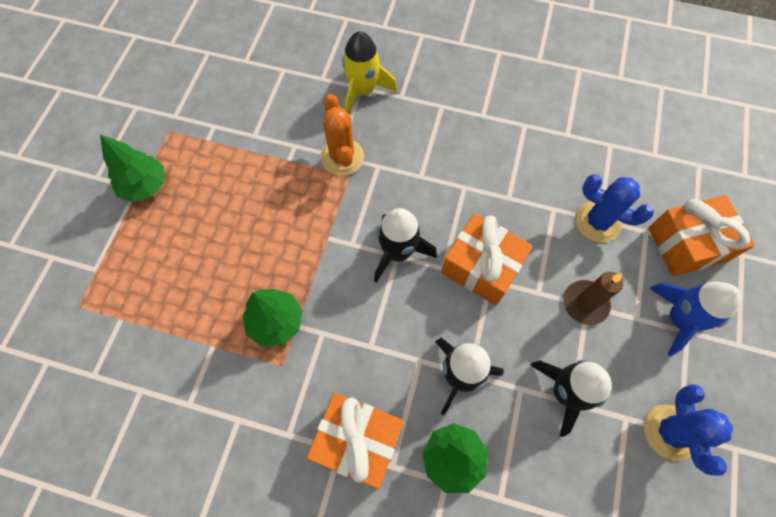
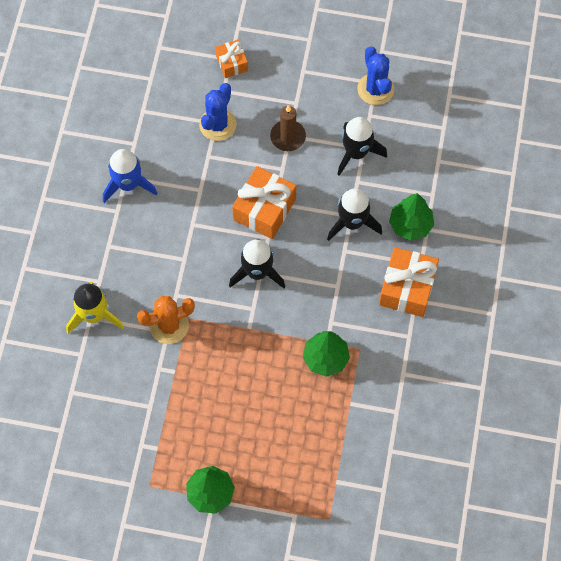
camera: 95 degrees left, 0 degrees up
blue cactus [644,385,733,476] -> blue cactus turned 75 degrees clockwise [357,47,394,105]
orange gift [648,195,755,276] -> orange gift [216,40,248,78], size x0.57
blue rocket [649,282,741,357] -> blue rocket moved to [103,149,158,203]

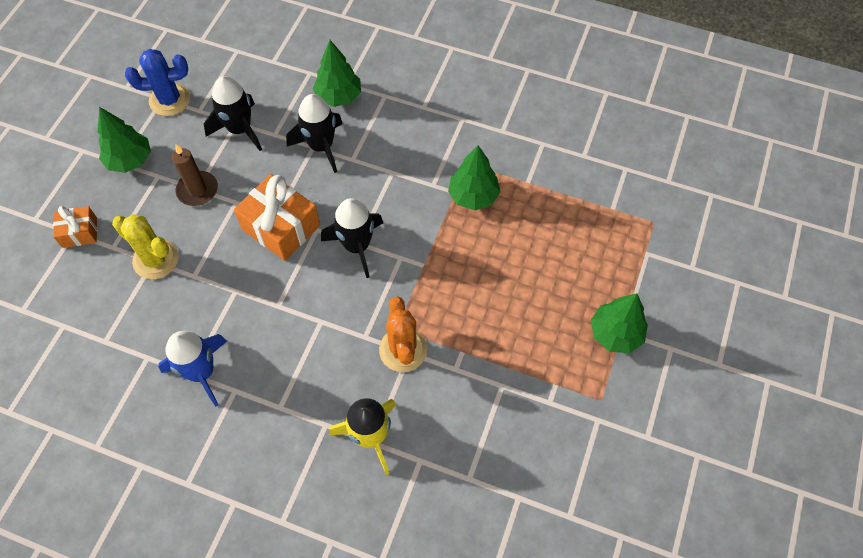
camera: 80 degrees left, 5 degrees down
blue cactus [199,83,236,141] -> yellow cactus [112,214,179,279]
orange gift [379,247,439,317] -> none
none -> green tree [98,107,151,173]

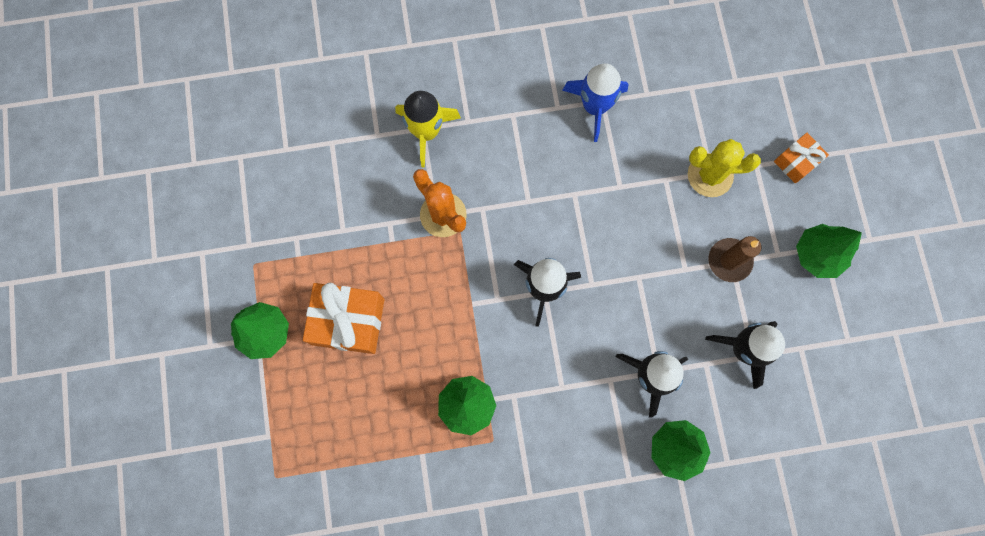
camera: 150 degrees right, 15 degrees up
blue cactus [125,49,190,116] -> none
orange gift [234,174,320,261] -> orange gift moved to [303,283,384,354]

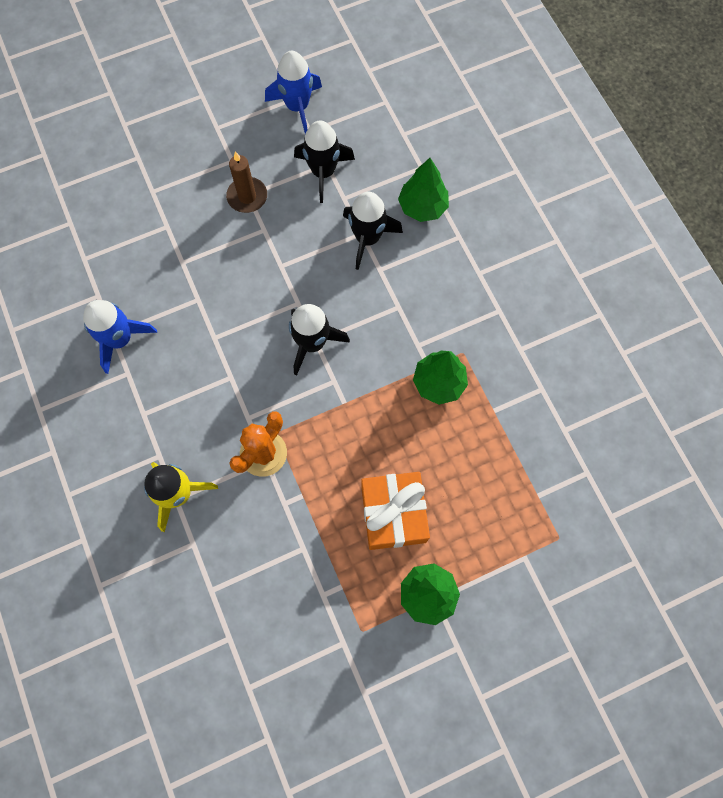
camera: 105 degrees left, 5 degrees down
yellow cactus [688,139,761,197] -> none
orange gift [774,133,829,183] -> none
green tree [796,224,862,278] -> none
none -> blue rocket [265,51,322,134]

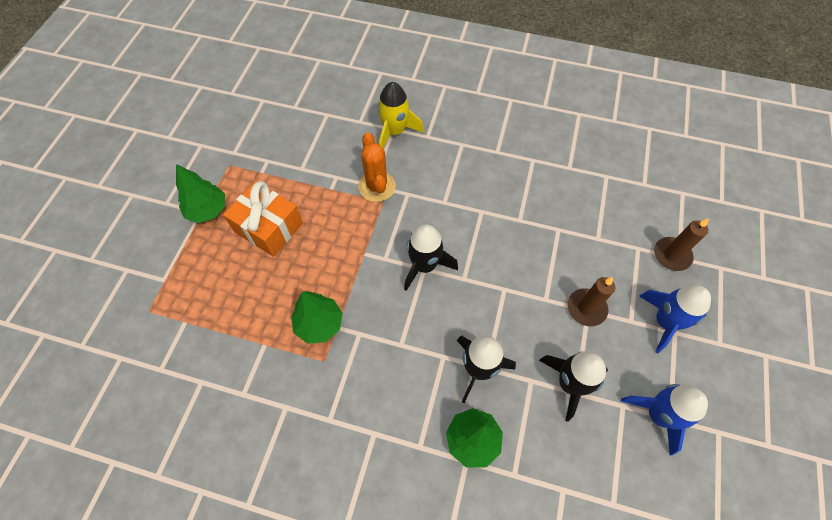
camera: 130 degrees right, 10 degrees down
blue rocket [83,300,157,374] -> blue rocket moved to [639,285,711,353]
none -> brown candle [654,218,709,271]

